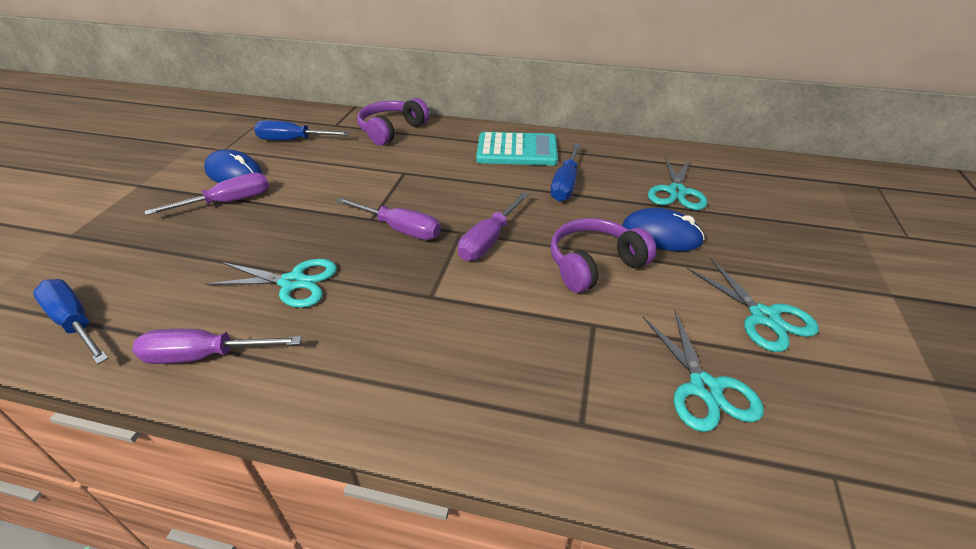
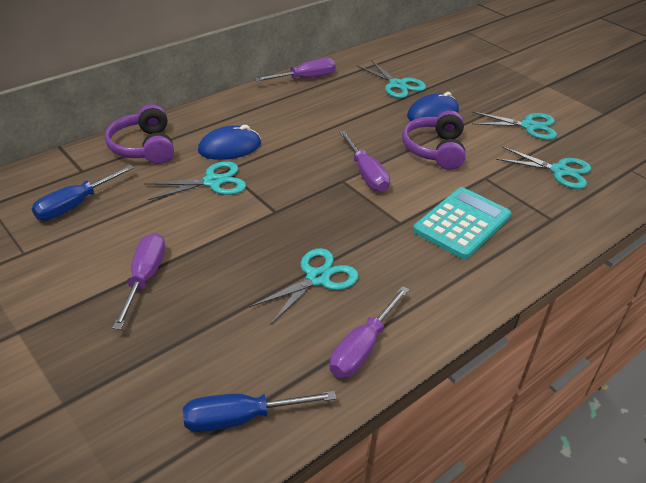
camera: 55 degrees left, 0 degrees up
blue mouse [204,149,262,183] -> blue mouse moved to [198,125,261,160]
purple screwdriver [336,197,441,240] -> purple screwdriver moved to [254,58,336,82]
turquoise calculator [476,132,558,166] -> turquoise calculator moved to [413,187,511,259]
blue screwdriver [550,143,581,202] -> none
none -> turquoise scissors [144,161,246,200]

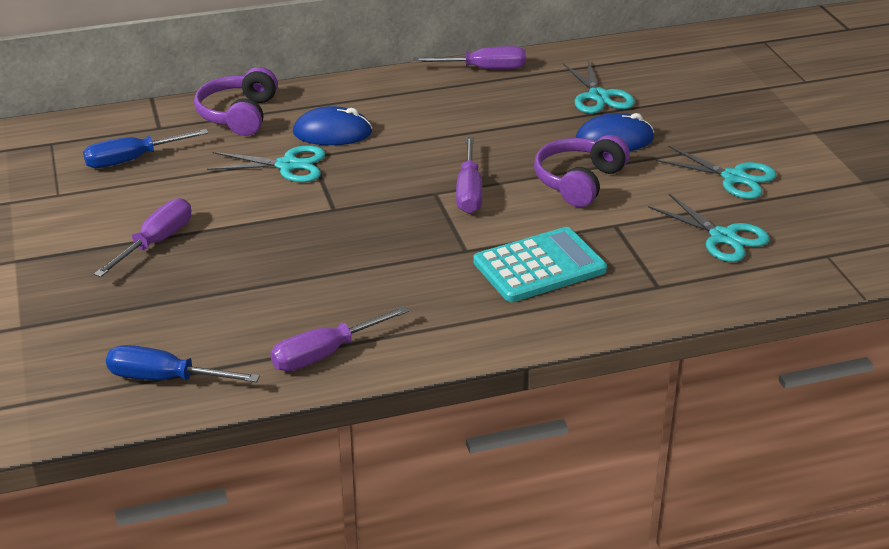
camera: 25 degrees right, 5 degrees down
turquoise scissors [250,248,359,325] -> none

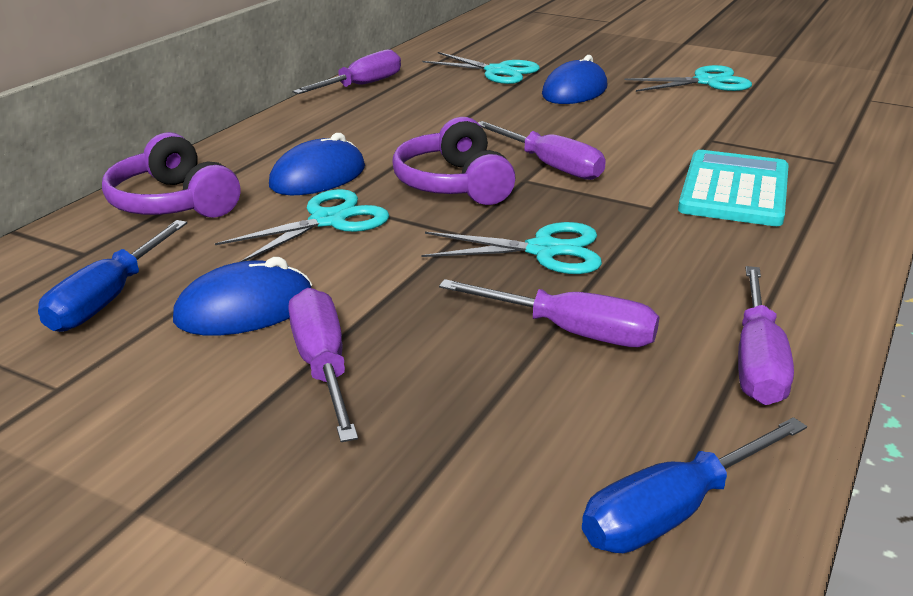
camera: 45 degrees left, 5 degrees down
purple headphones [534,135,630,207] -> purple headphones moved to [392,117,515,205]
turquoise scissors [648,194,770,262] -> turquoise scissors moved to [421,222,602,274]
none -> blue mouse [173,257,313,335]
none -> purple screwdriver [439,279,659,347]

